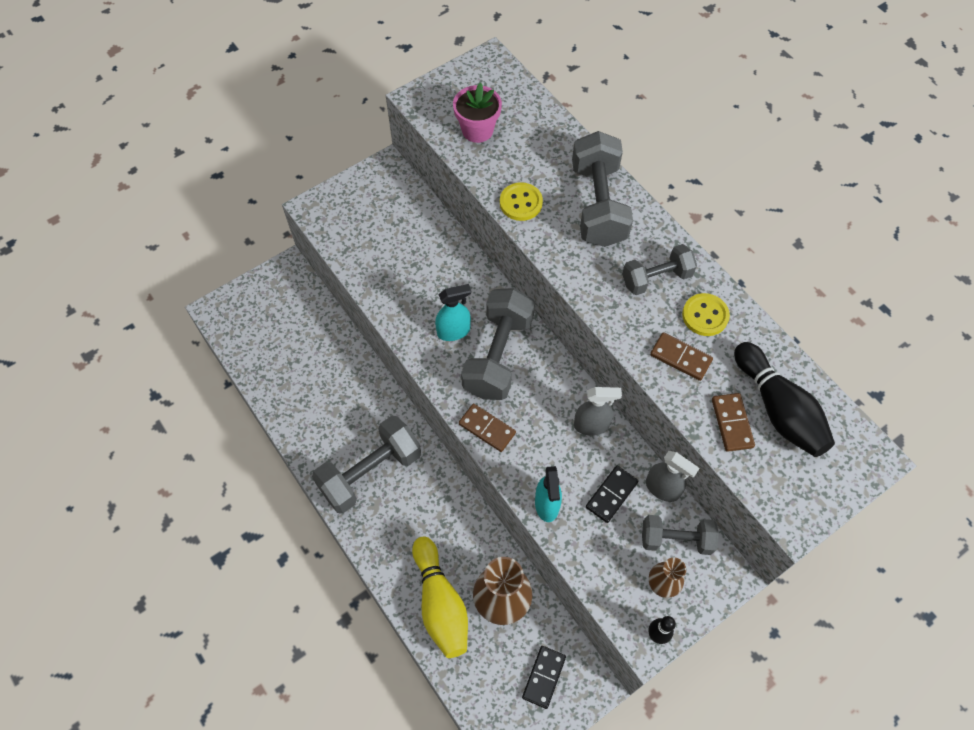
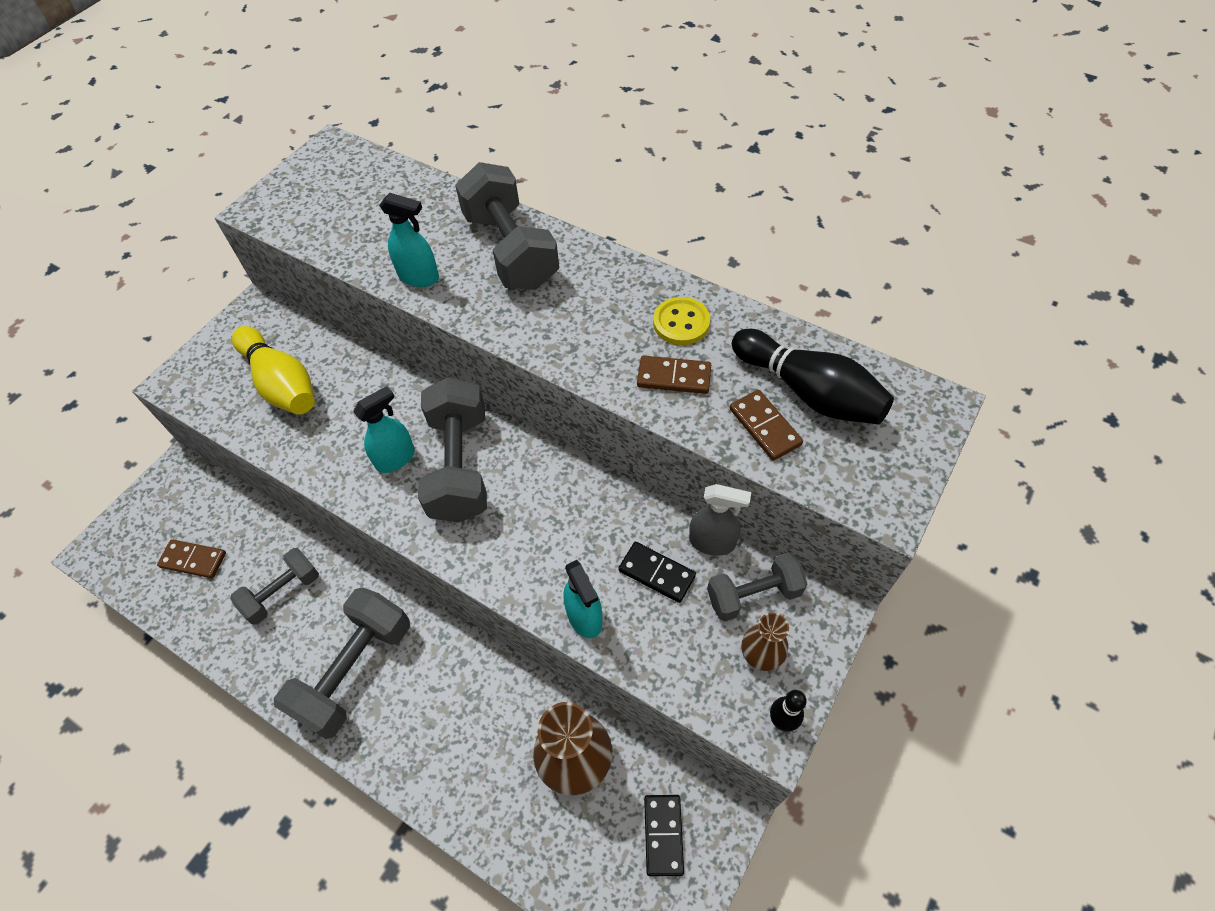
camera: 20 degrees left, 5 degrees down
yellow bowling pin [412,536,468,658] -> yellow bowling pin moved to [232,326,314,415]
pink flower pot [453,83,502,143] -> none
brown domino [459,404,516,452] -> brown domino moved to [157,539,226,578]
yellow button [500,182,543,221] -> turquoise spray bottle [379,193,439,287]
grey spray bottle [574,387,622,436] -> none
black domino [586,466,638,523] -> black domino turned 75 degrees counterclockwise [618,542,696,603]
grey dumbbell [622,244,697,295] -> grey dumbbell moved to [230,548,319,625]

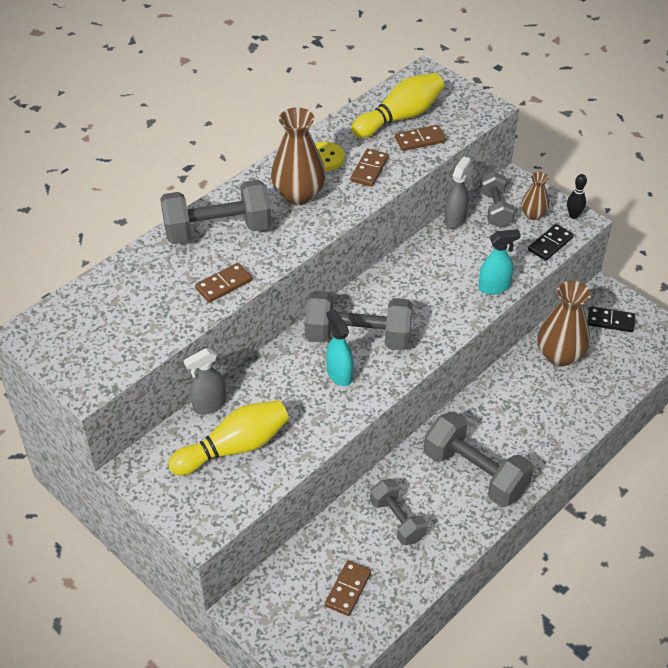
camera: 80 degrees left, 10 degrees down
turquoise spray bottle [379,193,439,287] -> brown domino [195,263,252,303]
black domino [618,542,696,603] -> black domino moved to [528,224,574,261]
black bowling pin [732,329,894,425] -> yellow bowling pin [352,73,444,138]
none -> grey spray bottle [184,348,226,415]
none -> brown vase [271,107,326,205]

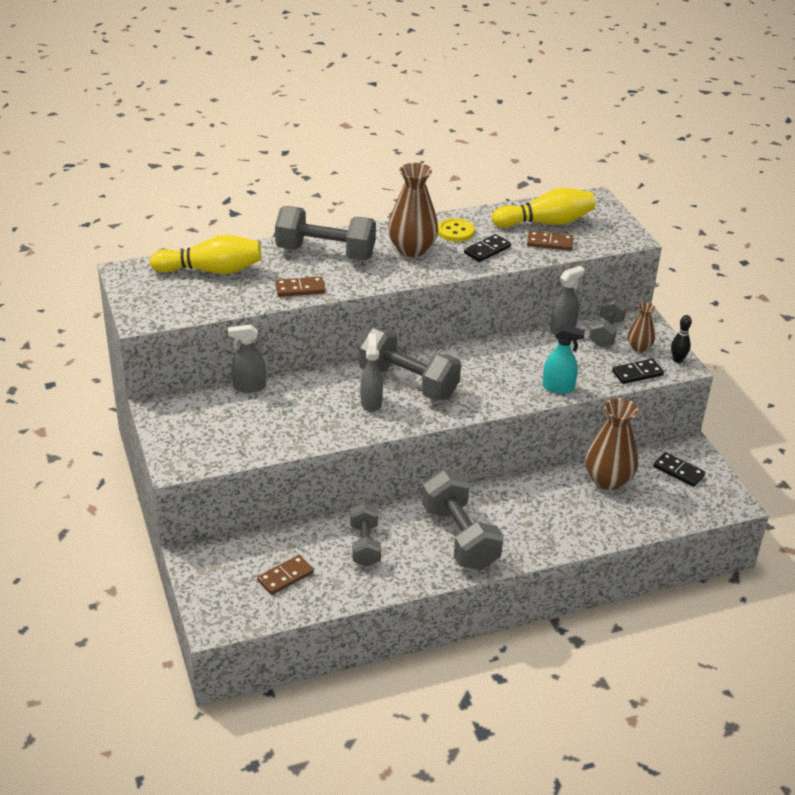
camera: 25 degrees right, 10 degrees down
yellow bowling pin [168,400,289,475] -> yellow bowling pin moved to [150,235,261,274]
turquoise spray bottle [326,309,354,386] -> grey spray bottle [361,334,383,412]
brown domino [350,149,388,187] -> black domino [464,234,511,262]

